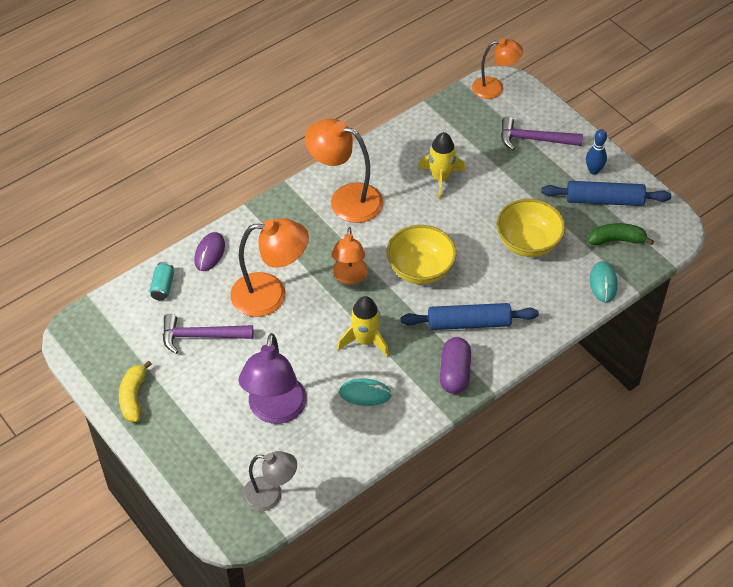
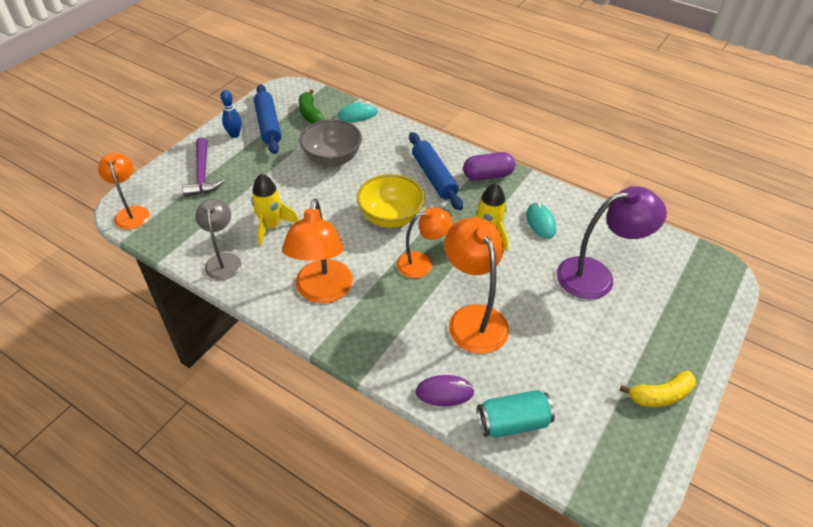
camera: 110 degrees left, 5 degrees down
turquoise can [149,262,174,300] -> turquoise can [477,390,555,438], size x1.55
purple hammer [163,314,253,354] -> none
grey lamp [242,451,297,511] -> grey lamp moved to [195,199,241,280]
yellow bowl [496,199,565,257] -> grey bowl [299,119,362,167]

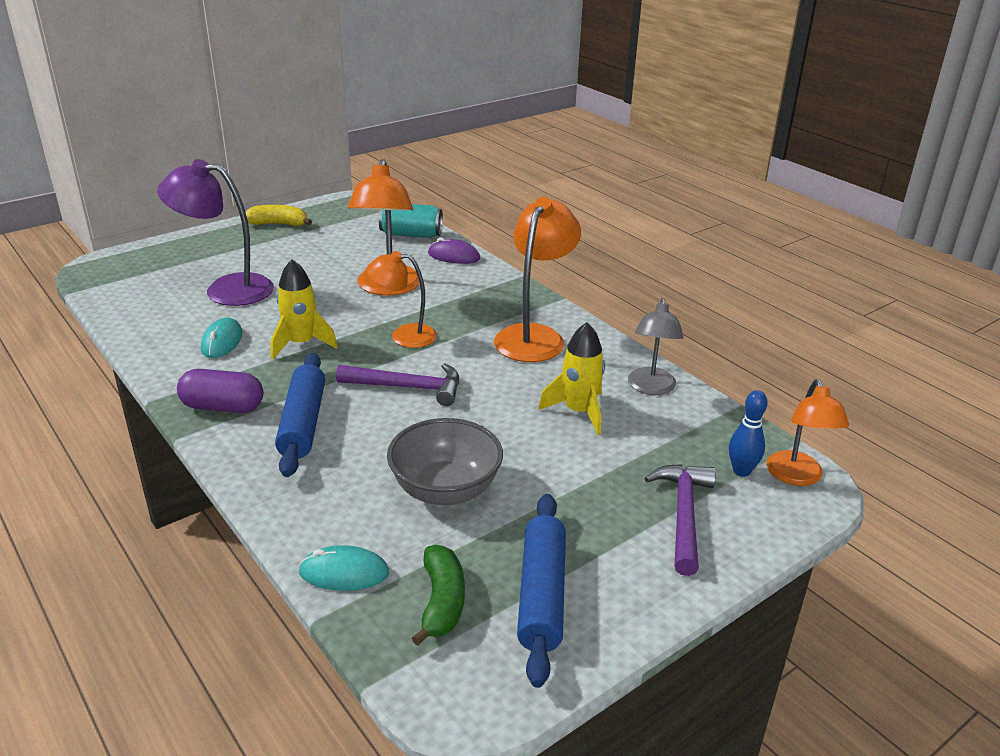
camera: 160 degrees left, 15 degrees down
blue bowling pin [220,90,242,138] -> blue bowling pin moved to [729,390,767,477]
yellow bowl [357,174,425,228] -> purple hammer [336,363,459,406]

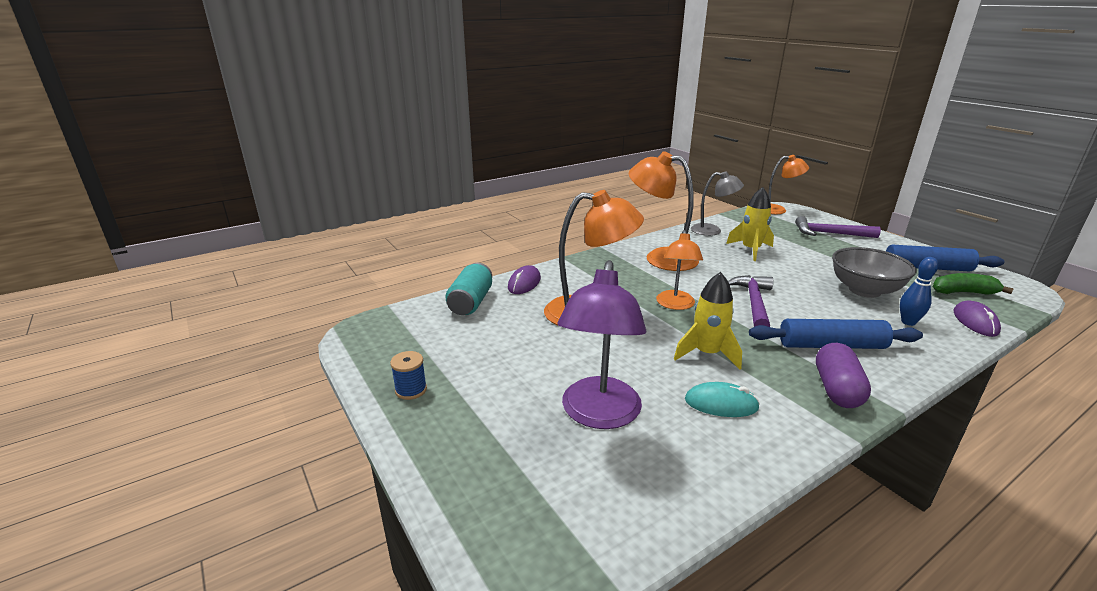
camera: 85 degrees left, 5 degrees down
yellow banana [246,205,312,226] -> blue spool [390,351,427,400]
turquoise mouse [298,545,389,591] -> purple mouse [954,300,1001,337]
blue bowling pin [729,390,767,477] -> blue bowling pin moved to [900,257,938,326]

